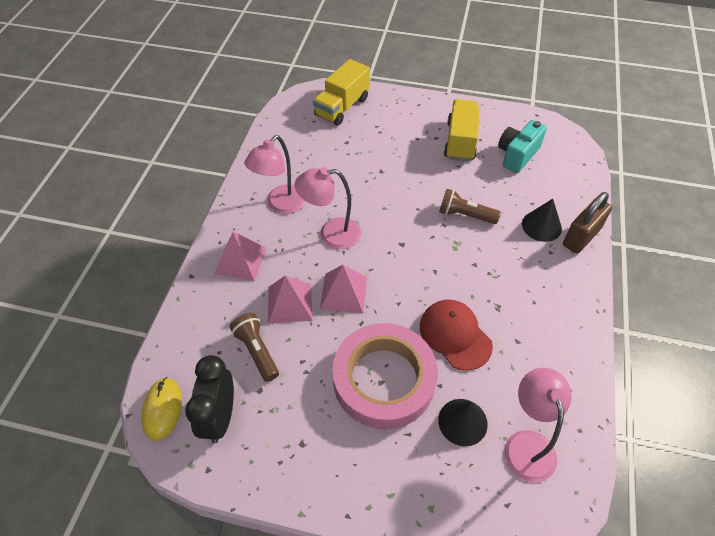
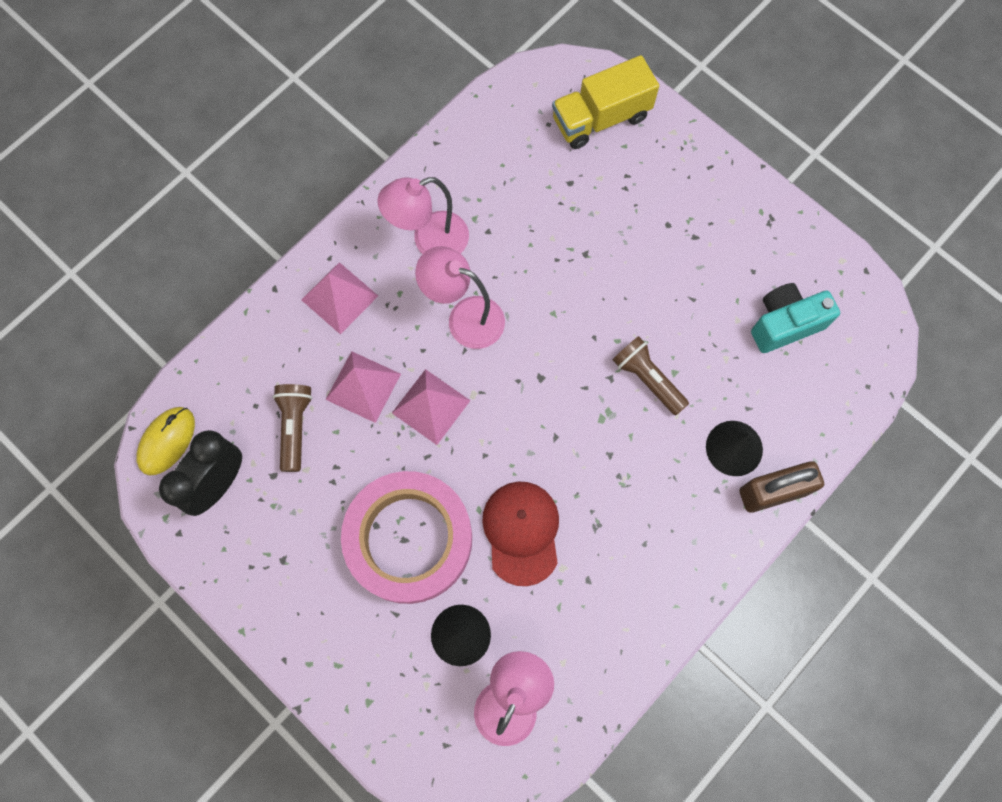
camera: 30 degrees right, 20 degrees up
yellow truck [444,99,480,161] -> none

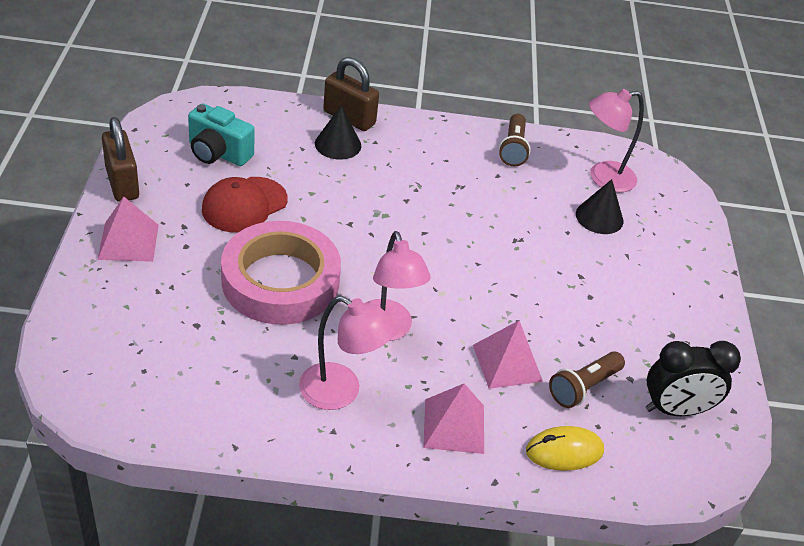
camera: 135 degrees left, 30 degrees down
yellow mouse [136,407,195,475] -> yellow mouse moved to [526,426,604,471]
pink tape [341,471,472,604] -> pink tape moved to [221,221,341,325]
pink pyramid [392,369,471,445] -> pink pyramid moved to [98,197,159,262]
red cap [482,482,559,586] -> red cap moved to [202,177,288,232]
yellow truck [552,55,659,149] -> none
brown flashlight [613,336,689,415] -> brown flashlight moved to [499,114,531,166]
none -> brown padlock [102,117,139,202]

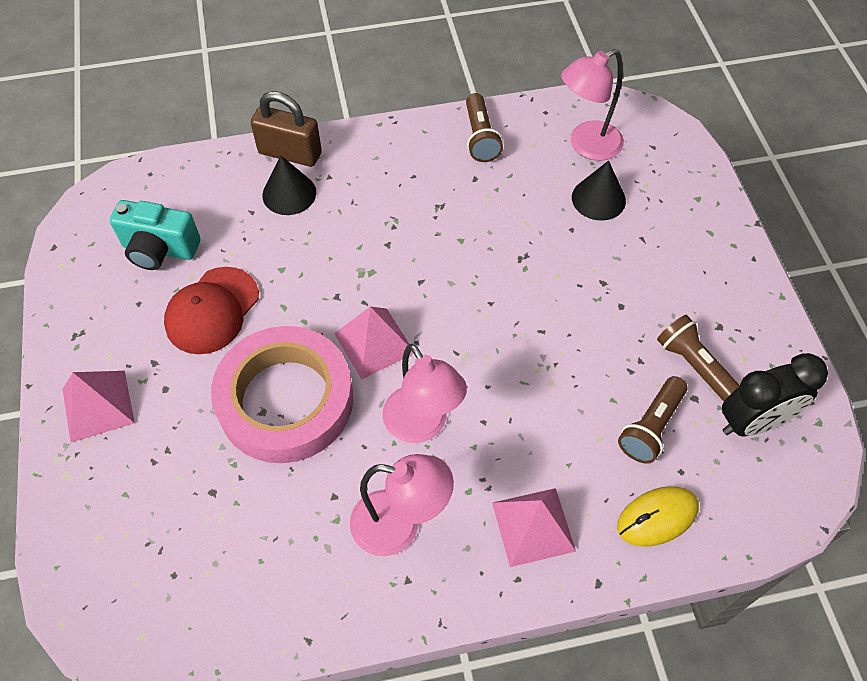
camera: 10 degrees left, 15 degrees up
brown padlock [102,117,139,202] -> none
pink pyramid [473,320,543,389] -> pink pyramid moved to [334,307,414,380]
none -> brown flashlight [657,315,740,401]

